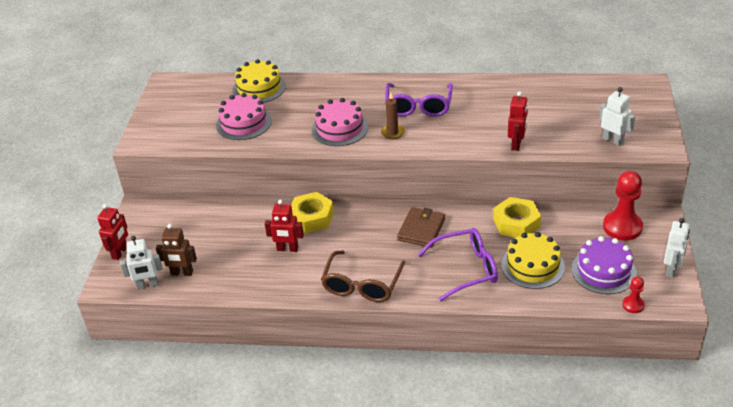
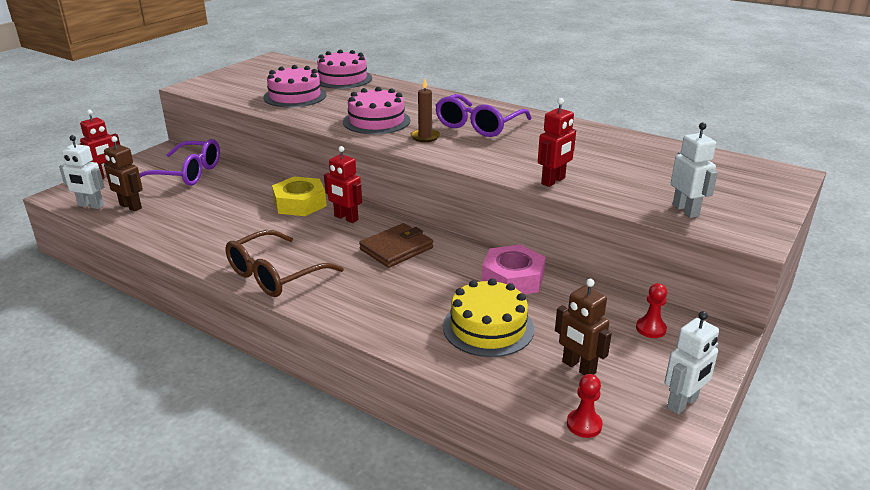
camera: 25 degrees right, 10 degrees down
yellow cake [233,59,286,103] -> pink cake [317,49,372,89]
red robot [265,200,304,252] -> red robot moved to [324,146,362,223]
purple glasses [418,228,498,301] -> purple glasses moved to [139,139,220,186]
yellow nut [493,197,541,237] -> pink nut [482,245,546,294]
purple cake [572,236,637,294] -> brown robot [555,279,612,375]
red pawn [603,171,643,241] -> red pawn [636,283,667,338], size x0.51

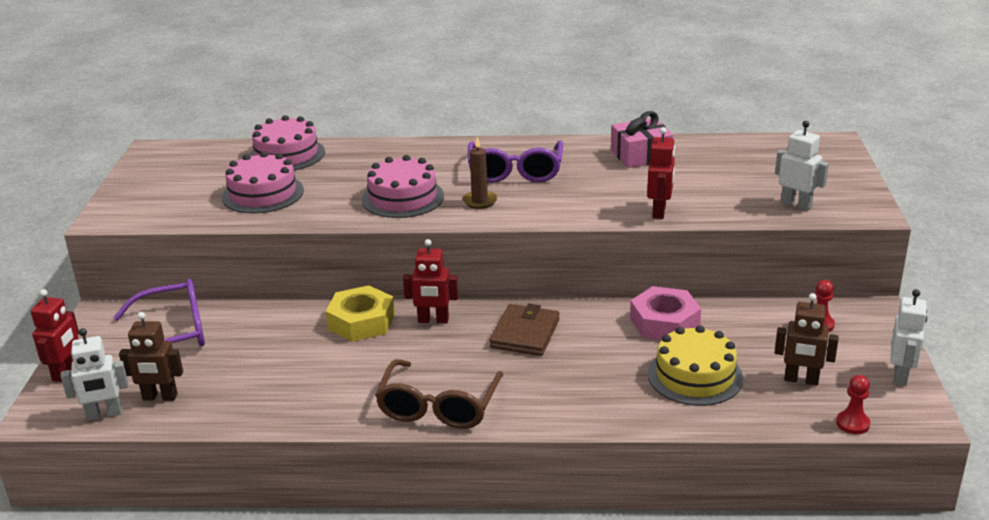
camera: 30 degrees left, 0 degrees up
none -> pink gift [611,111,673,168]

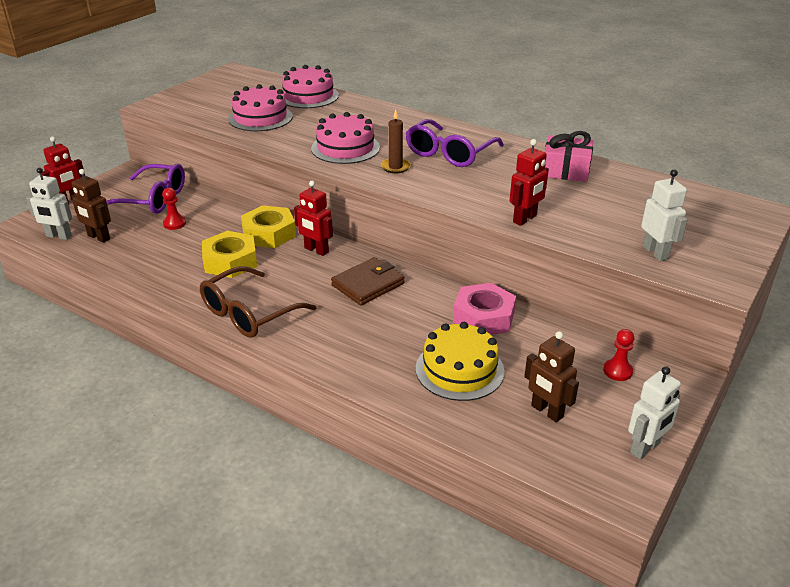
camera: 30 degrees right, 5 degrees up
red pawn [836,375,870,434] -> red pawn moved to [162,188,186,230]
none -> yellow nut [202,231,257,278]

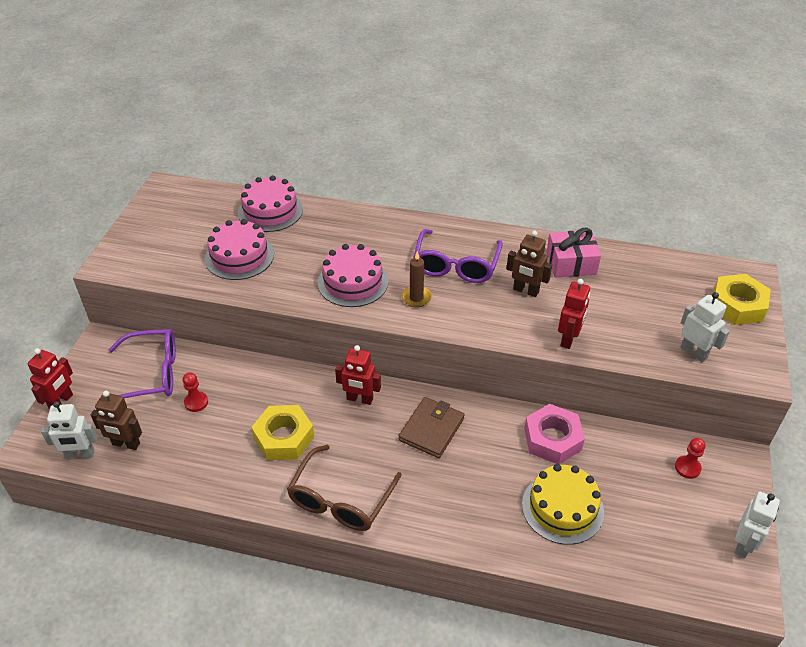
camera: 20 degrees left, 10 degrees up
yellow nut [241,205,296,248] -> yellow nut moved to [713,274,771,325]
brown robot [524,331,579,422] -> brown robot moved to [506,231,552,297]

